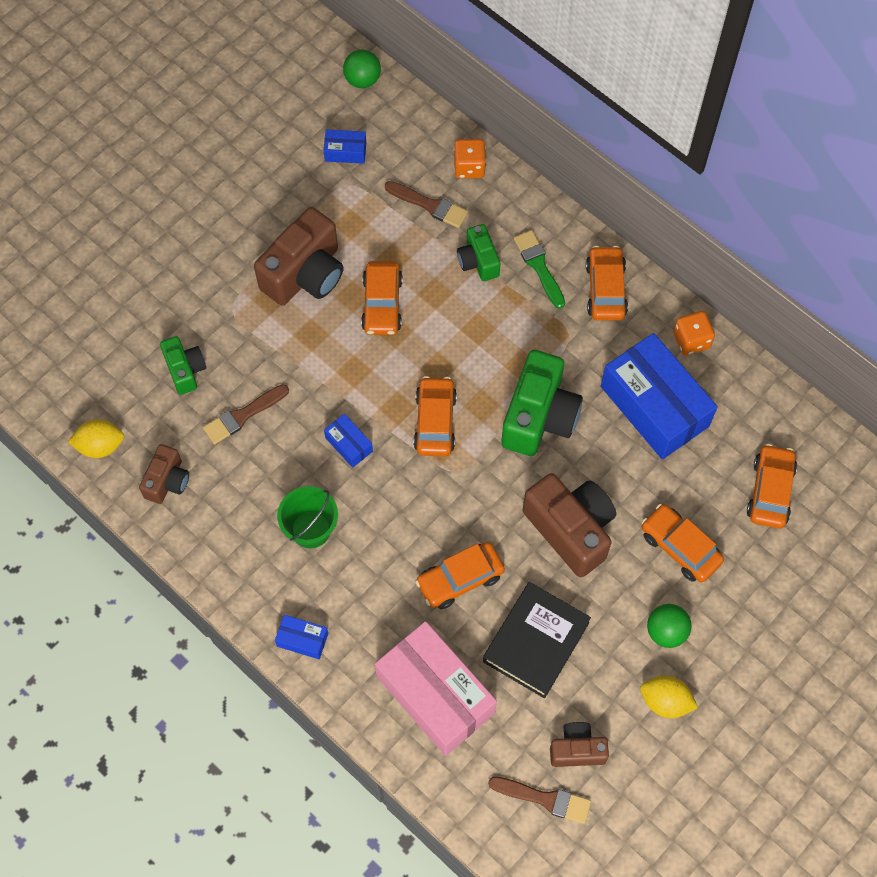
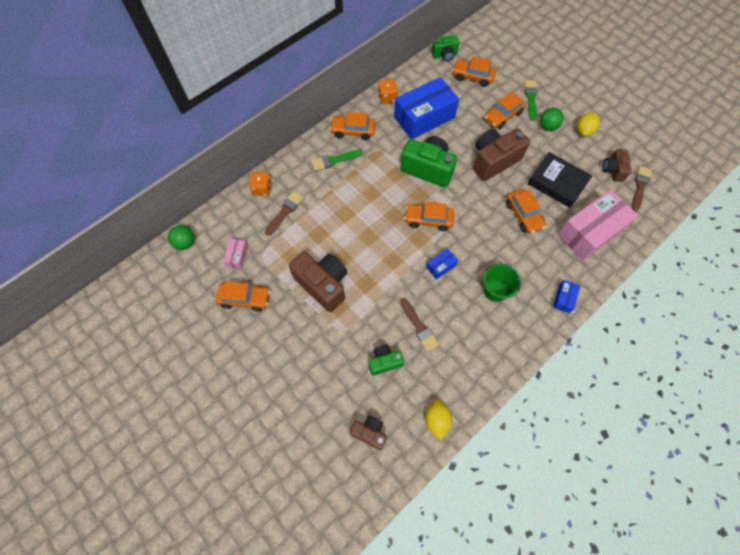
camera: 85 degrees left, 0 degrees up
brown camera [139,444,189,504] -> brown camera moved to [350,415,387,450]
blue box [324,130,366,164] -> pink box [223,238,248,269]
orange car [361,261,403,335] -> orange car moved to [216,281,270,312]
green camera [457,224,500,281] -> green camera moved to [431,35,460,61]
none -> green brush [524,80,538,120]

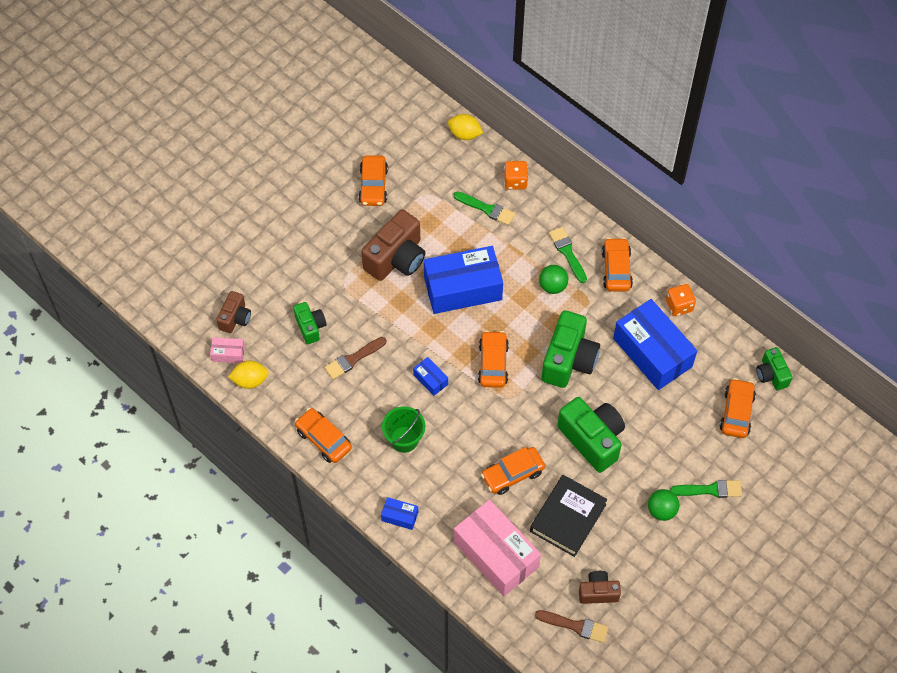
camera: 85 degrees right, 5 degrees down
green ball [168,225,194,250] -> green ball moved to [539,265,568,294]
pink box [223,238,248,269] -> pink box moved to [210,337,245,363]
brown brush [265,191,304,236] -> green brush [454,191,515,225]
brown camera [473,129,530,181] -> green camera [557,397,625,473]
orange car [484,92,526,129] -> orange car moved to [295,408,352,463]
yellow lemon [577,112,600,136] -> yellow lemon moved to [448,114,483,140]
none -> blue box [424,246,503,314]

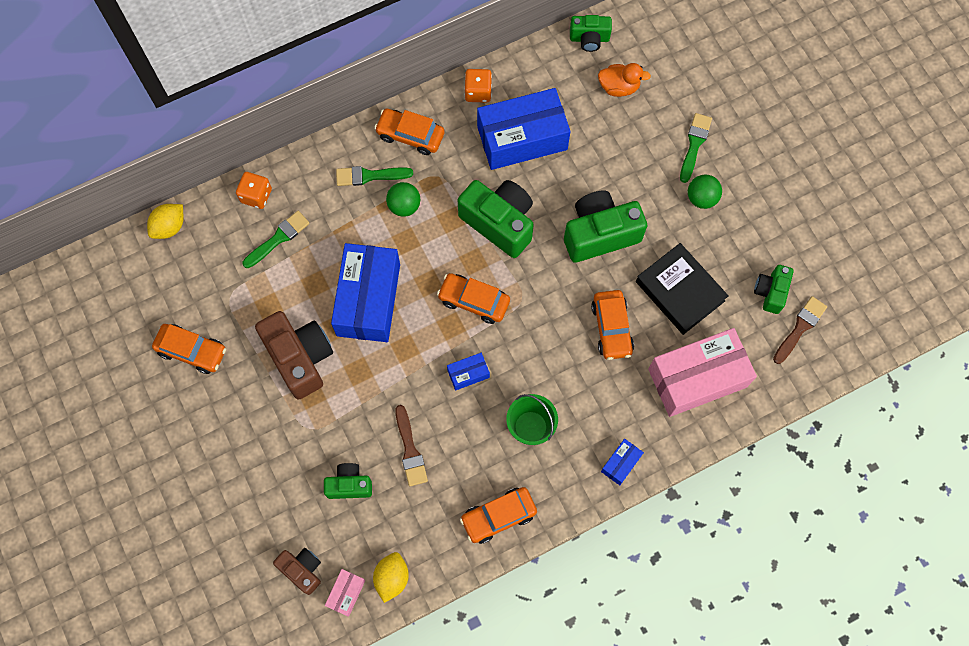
camera: 70 degrees left, 10 degrees up
brown camera [579,571,621,604] -> green camera [754,265,794,314]
orange car [720,378,756,438] -> orange duck [598,63,651,97]

